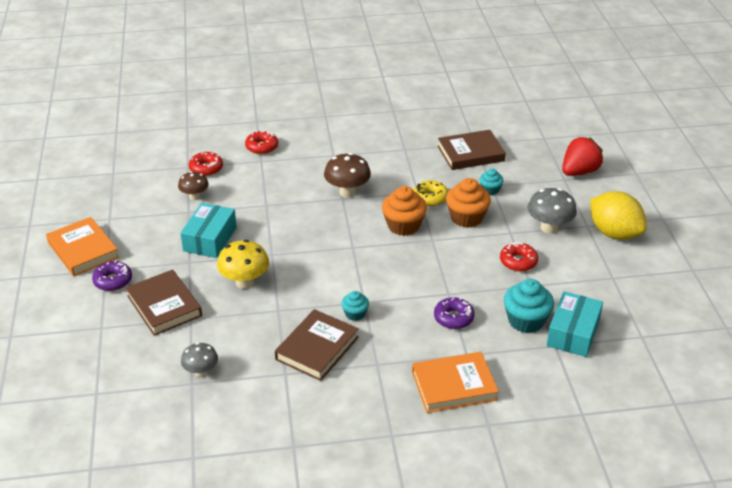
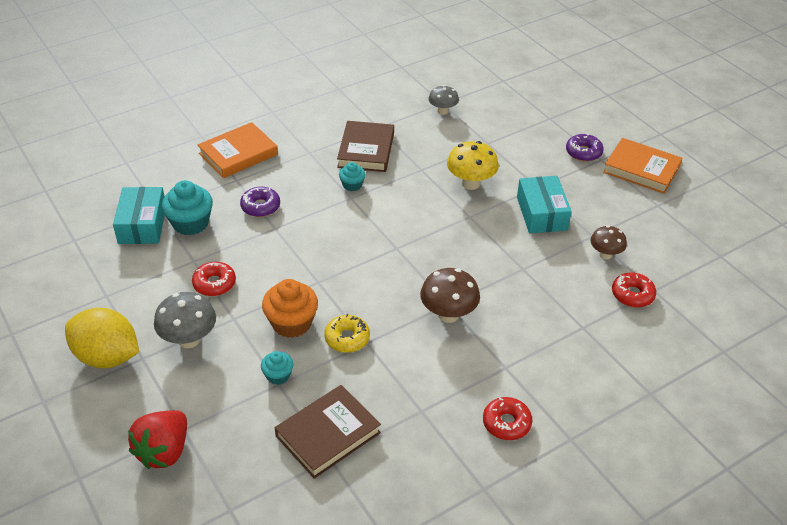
camera: 155 degrees right, 5 degrees up
brown book [126,269,202,336] -> none
red donut [245,131,278,154] -> red donut moved to [483,397,533,440]
orange cupcake [382,186,427,236] -> none

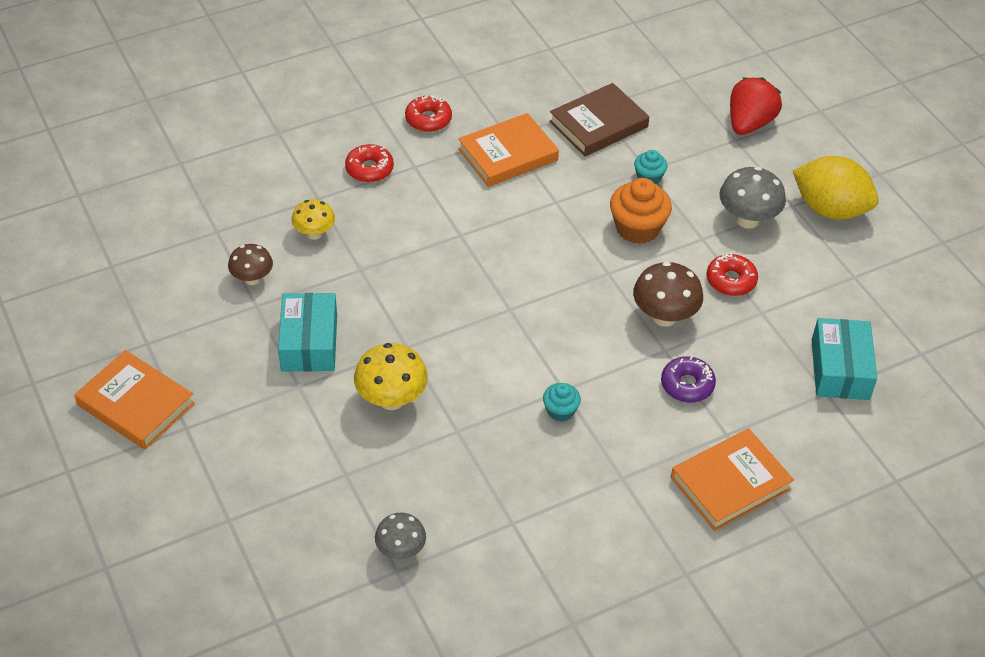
camera: 175 degrees left, 5 degrees up
turquoise cupcake [162,180,213,235] -> none
yellow donut [324,314,370,353] -> none
brown book [337,121,394,172] -> none
brown mushroom [420,268,480,323] -> brown mushroom moved to [633,262,703,327]
purple donut [566,133,604,162] -> none
red donut [612,273,656,307] -> red donut moved to [345,144,394,182]
none -> yellow mushroom [291,199,335,240]
none -> orange book [458,113,559,187]

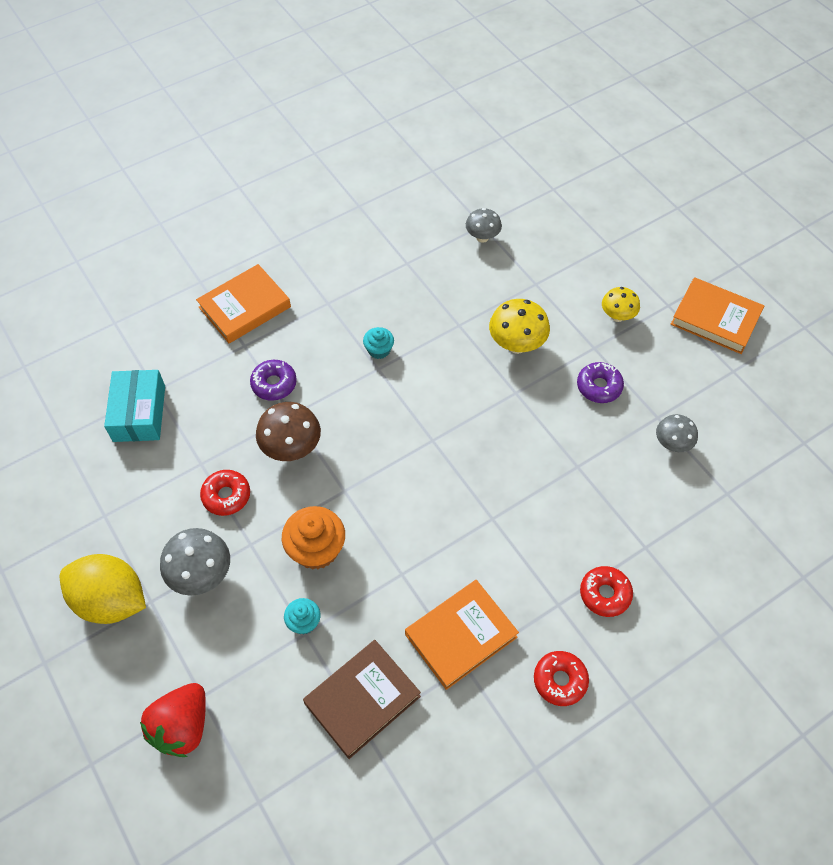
camera: 175 degrees right, 10 degrees up
brown mushroom [228,244,273,285] -> grey mushroom [656,414,698,452]
turquoise box [278,293,337,371] -> purple donut [577,362,624,403]
yellow mushroom [291,199,335,240] -> yellow mushroom moved to [602,287,640,322]

